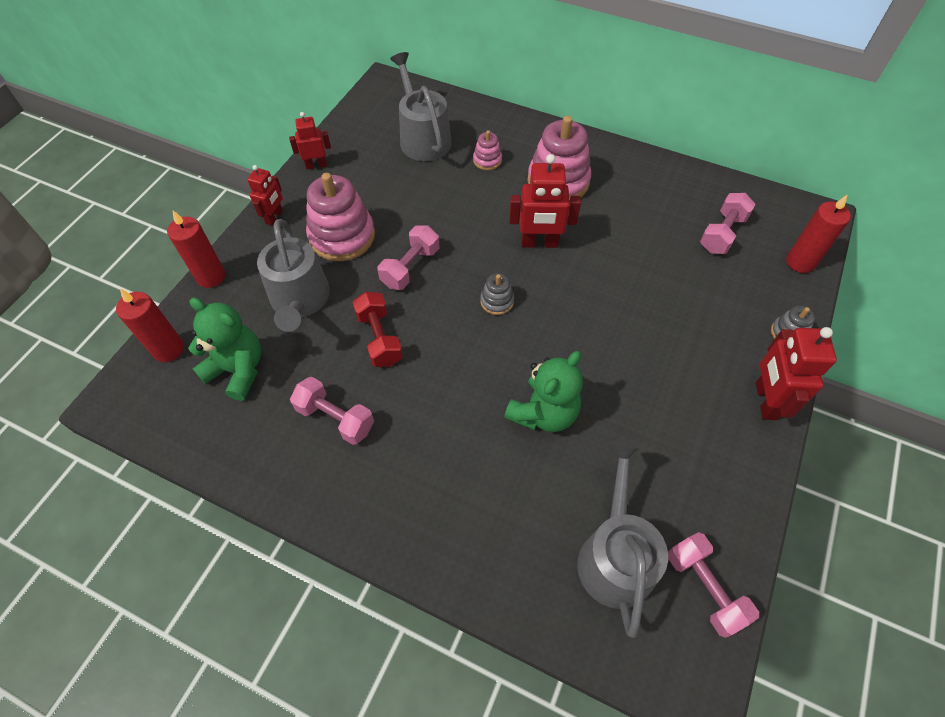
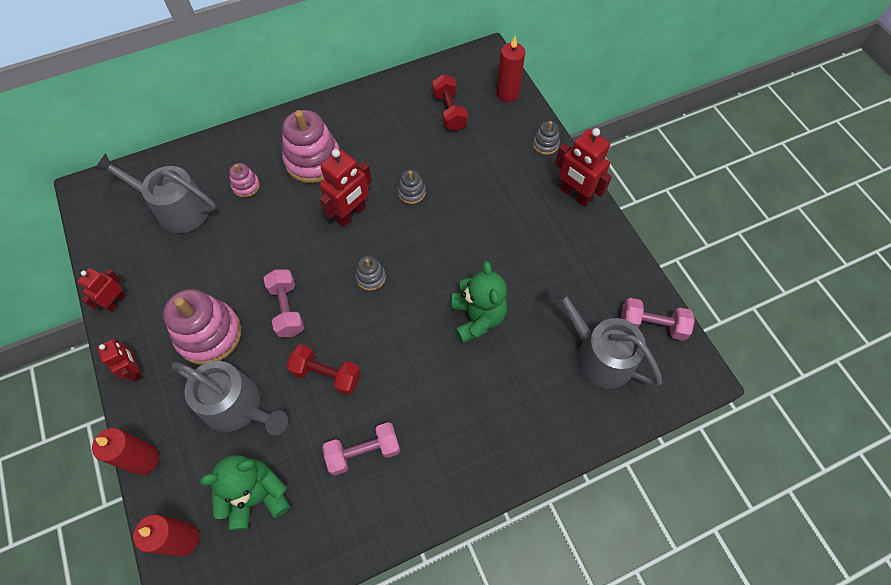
camera: 50 degrees left, 5 degrees up
pink dumbbell [700,193,756,254] -> red dumbbell [432,74,468,131]
none -> grey stacking toy [398,170,426,204]

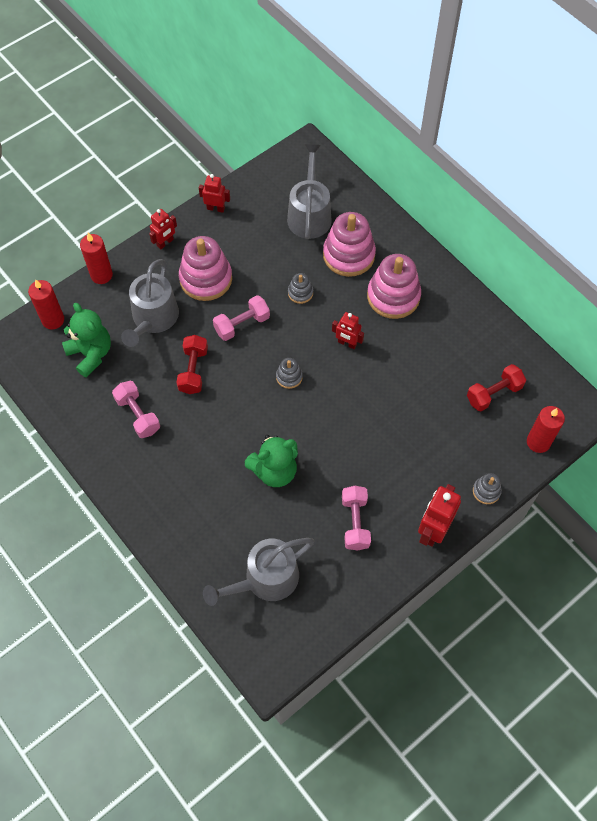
camera: 75 degrees right, 0 degrees up
pink stacking toy [229,163,260,197] -> pink stacking toy [323,212,376,277], size x2.09
red robot [319,149,372,227] -> red robot [332,312,364,349], size x0.62
grey stacking toy [398,170,426,204] -> grey stacking toy moved to [288,273,313,304]
grey watering can [549,282,662,389] -> grey watering can turned 150 degrees counterclockwise [203,538,314,606]
pink dumbbell [620,298,695,341] -> pink dumbbell moved to [342,486,371,551]

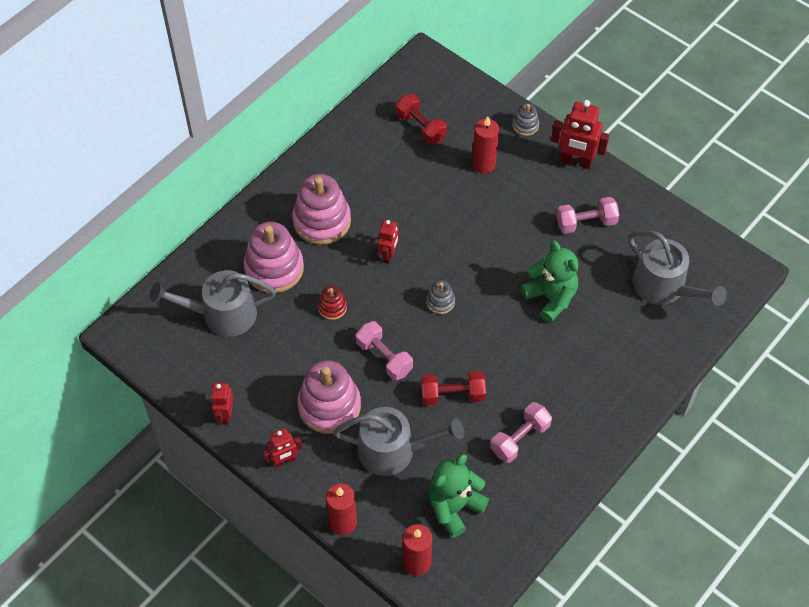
camera: 100 degrees left, 5 degrees down
red robot [149,209,177,249] -> red robot turned 120 degrees clockwise [263,428,302,468]
grey stacking toy [288,273,313,304] -> red stacking toy [318,286,347,320]
red candle [527,406,565,453] -> red candle moved to [472,116,499,174]

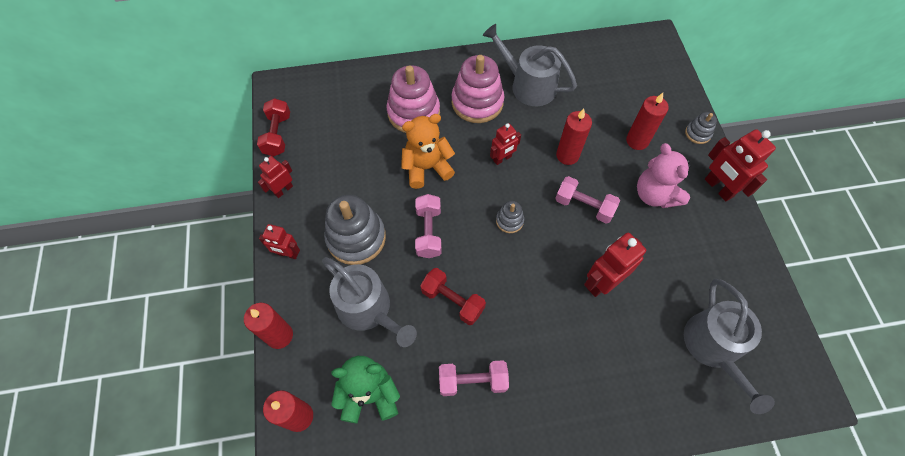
camera: 40 degrees right, 5 degrees up
grey watering can [150,270,276,337] -> grey watering can moved to [482,24,577,106]
pink stacking toy [297,360,361,434] -> grey stacking toy [324,195,386,265]
red stacking toy [318,286,347,320] -> orange teddy bear [401,114,455,189]
red dumbbell [396,94,447,145] -> red dumbbell moved to [257,98,290,156]
green teddy bear [521,240,578,323] -> red robot [584,233,646,297]
pink dumbbell [556,197,619,234] -> pink dumbbell moved to [555,176,620,224]
none -> red candle [556,109,592,165]
none -> pink teddy bear [637,143,691,208]

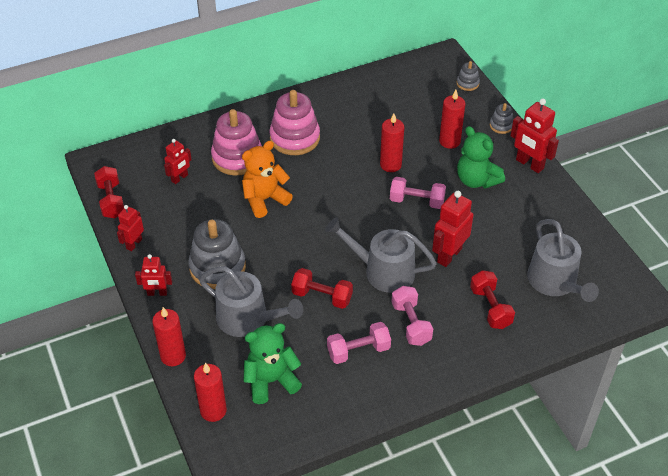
camera: 15 degrees left, 15 degrees down
pink dumbbell [415,194,442,258] -> pink dumbbell moved to [392,286,433,346]
grey watering can [482,24,577,106] -> grey watering can moved to [325,217,437,293]
red robot [490,123,521,165] -> red robot moved to [164,139,192,184]
grey stacking toy [496,201,524,233] -> grey stacking toy moved to [456,61,480,91]
pink teddy bear [637,143,691,208] -> green teddy bear [457,126,505,189]
none -> red dumbbell [470,270,515,329]

